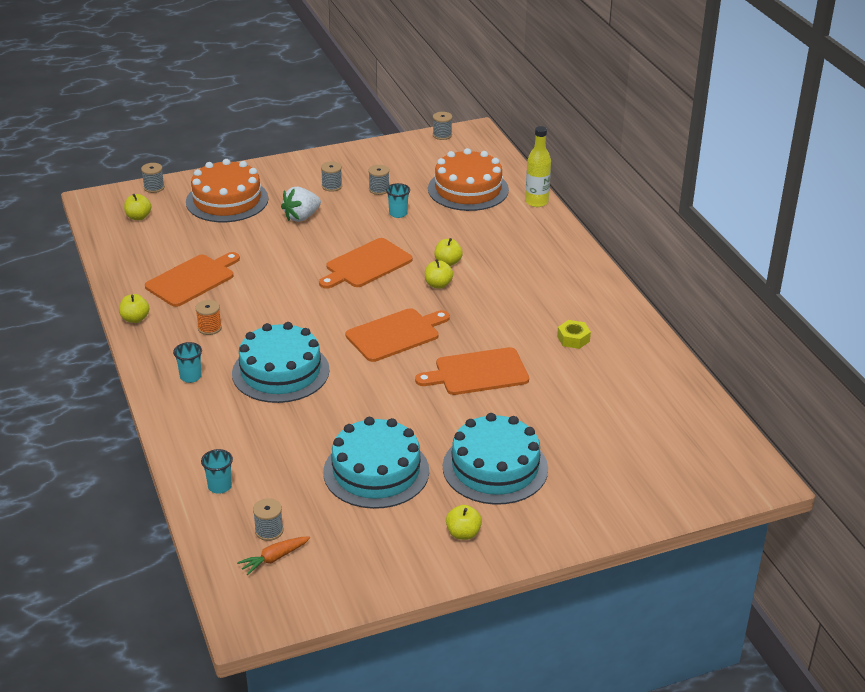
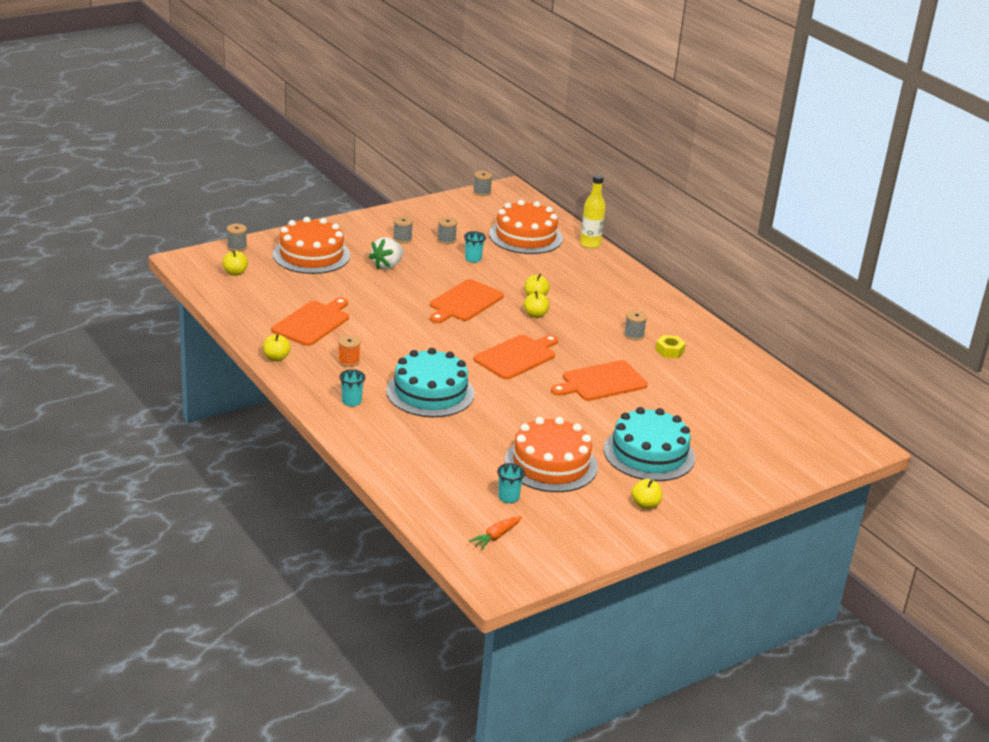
camera: 15 degrees left, 5 degrees down
turquoise cup [201,449,233,494] -> turquoise cup moved to [497,463,525,503]
grey spool [253,498,283,541] -> grey spool moved to [624,310,647,340]
turquoise cake [323,417,429,509] -> orange cake [504,417,598,492]

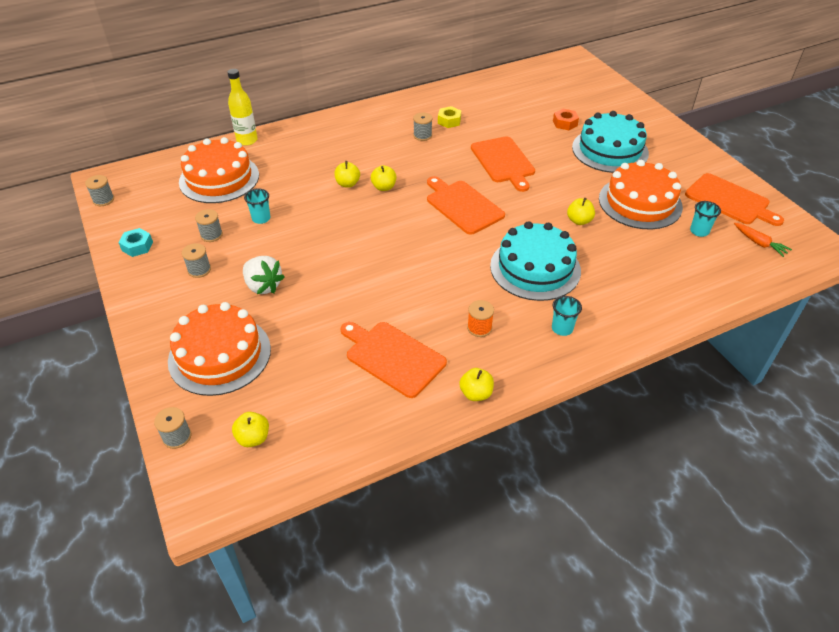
camera: 80 degrees left, 15 degrees up
orange cutting board [430,279,504,323] -> orange cutting board moved to [685,173,784,226]
yellow apple [631,479,662,509] -> yellow apple moved to [567,198,595,225]
none -> turquoise nut [118,228,153,257]
none -> orange nut [553,109,579,130]

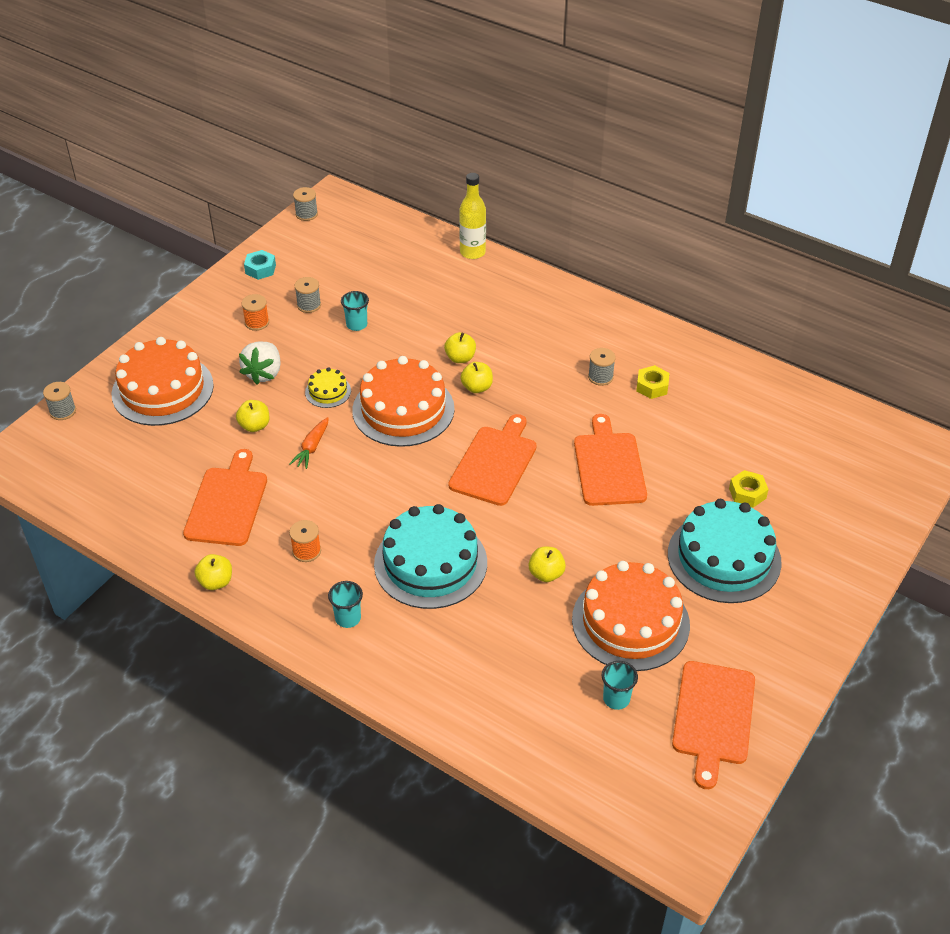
camera: 60 degrees right, 0 degrees up
orange cake [179,137,259,203] -> orange cake moved to [352,356,455,447]
grey spool [182,243,211,278] -> orange spool [242,294,269,331]
yellow apple [232,412,269,447] -> yellow apple moved to [236,400,270,432]
orange cutting board [471,136,535,192] -> orange cutting board turned 135 degrees clockwise [574,414,647,506]
orange nut [553,109,579,130] -> yellow nut [729,470,769,508]
orange carrot [734,223,792,257] -> orange carrot moved to [289,417,329,469]
none -> yellow cake [305,368,351,408]

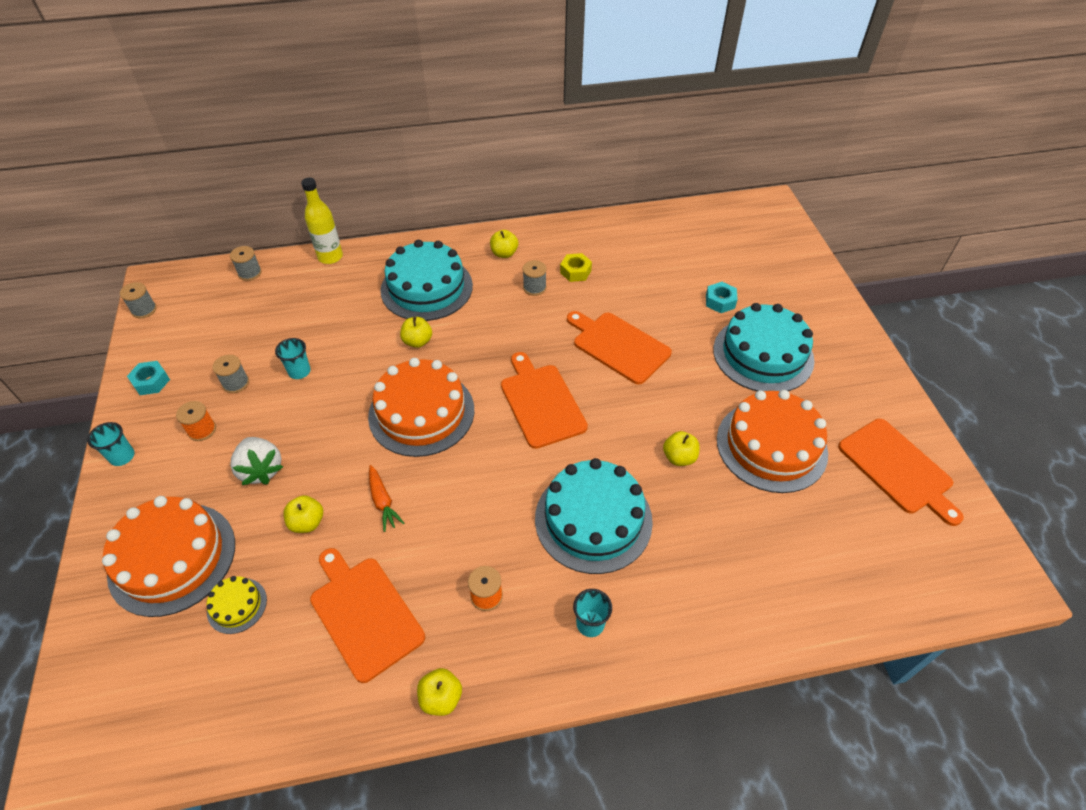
camera: 45 degrees left, 5 degrees up
grey spool [43,382,76,420] -> grey spool moved to [230,246,262,281]
yellow cake [305,368,351,408] -> yellow cake moved to [207,576,267,634]
yellow apple [460,362,493,393] -> yellow apple moved to [490,230,518,258]
turquoise cup [602,661,638,710] -> turquoise cup moved to [87,422,135,466]
yellow nut [729,470,769,508] -> turquoise nut [706,282,738,313]
none -> turquoise cake [380,240,473,321]

